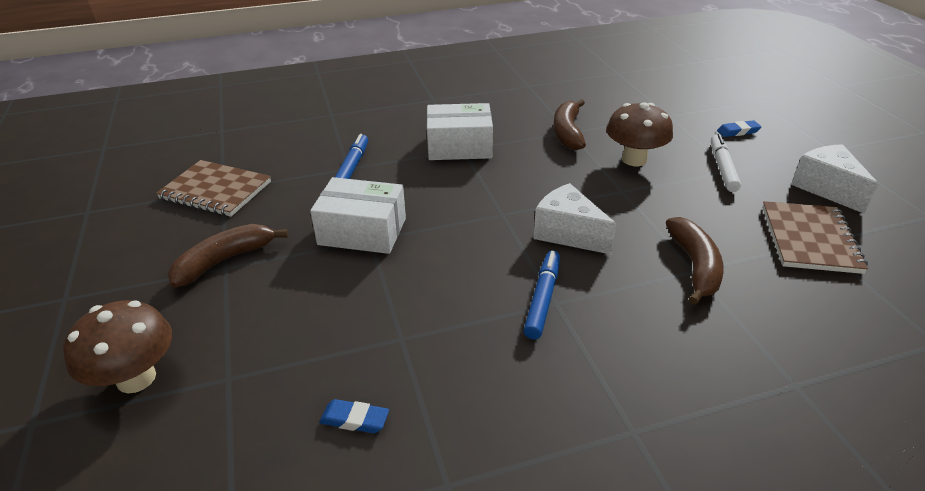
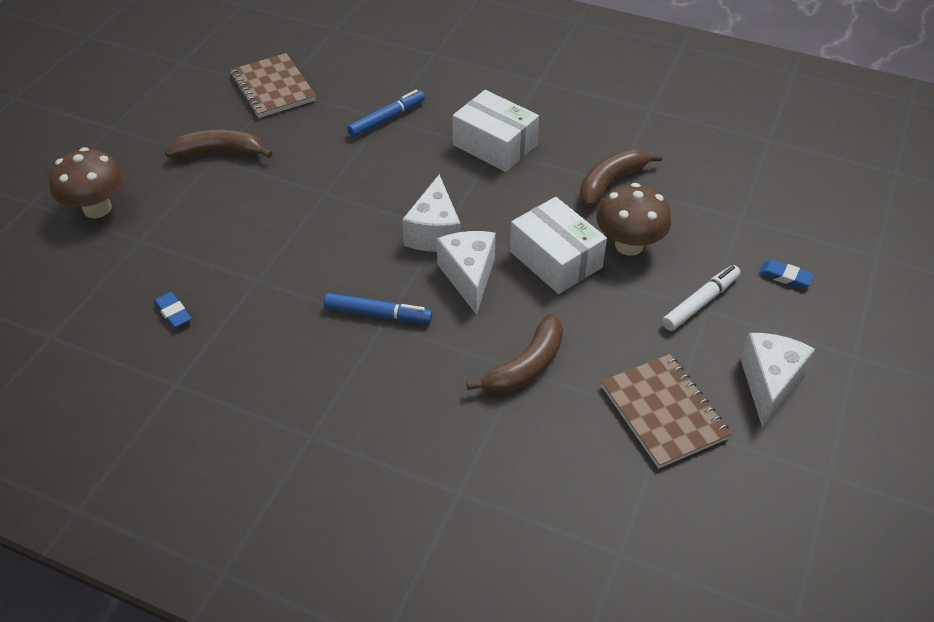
camera: 40 degrees right, 10 degrees up
white box [310,177,406,254] -> white box moved to [510,197,607,294]
blue marker [523,251,560,339] -> blue marker turned 45 degrees clockwise [324,293,433,323]
brown notebook [762,201,868,274] -> brown notebook turned 75 degrees counterclockwise [601,354,732,468]
none -> white cheese [402,174,461,252]

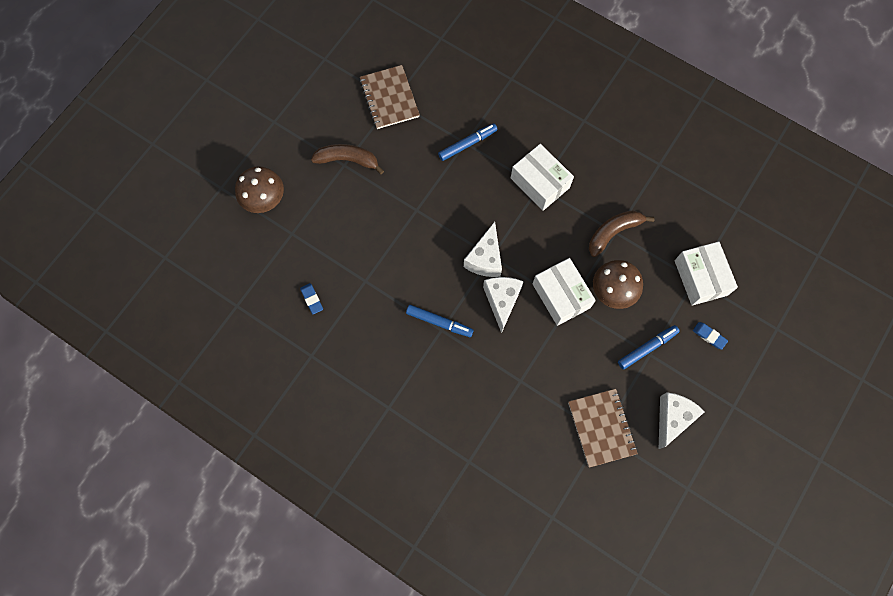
camera: 10 degrees right, 25 degrees up
brown banana [466,314,563,394] -> none
white marker [662,265,741,331] -> blue marker [618,325,680,370]
none -> white box [675,242,738,306]

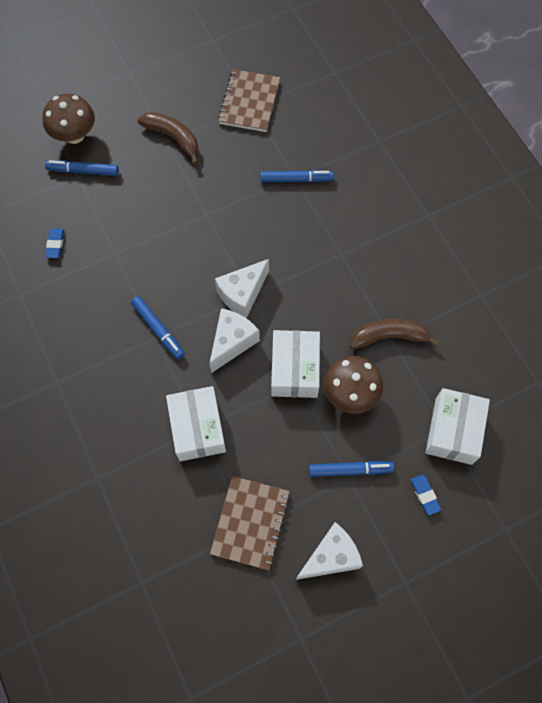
camera: 30 degrees right, 5 degrees down
white box [511,144,574,211] -> white box moved to [166,386,226,461]
none -> blue marker [45,160,119,176]

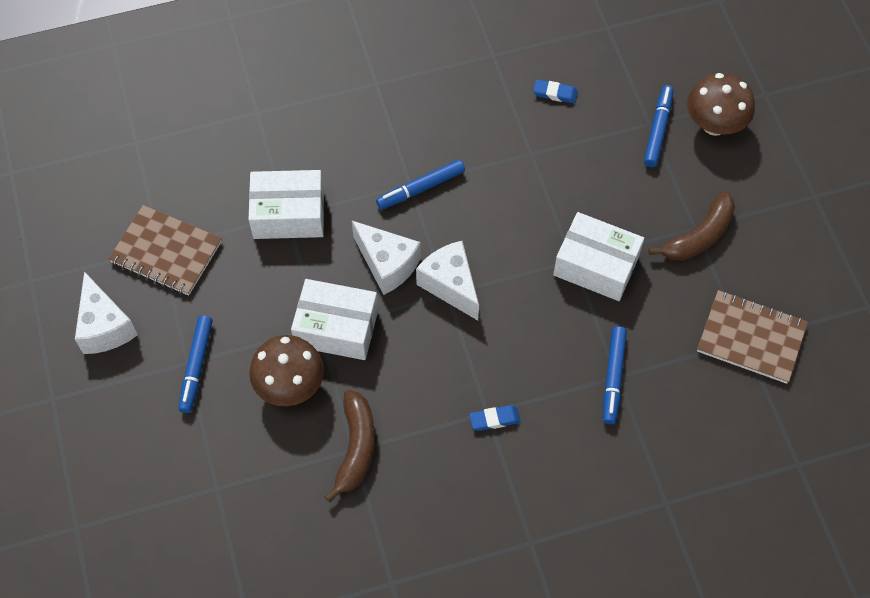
camera: 100 degrees right, 5 degrees down
blue eraser [410,475,441,516] -> blue eraser moved to [469,405,521,431]
white box [426,388,490,465] -> white box moved to [553,212,644,301]

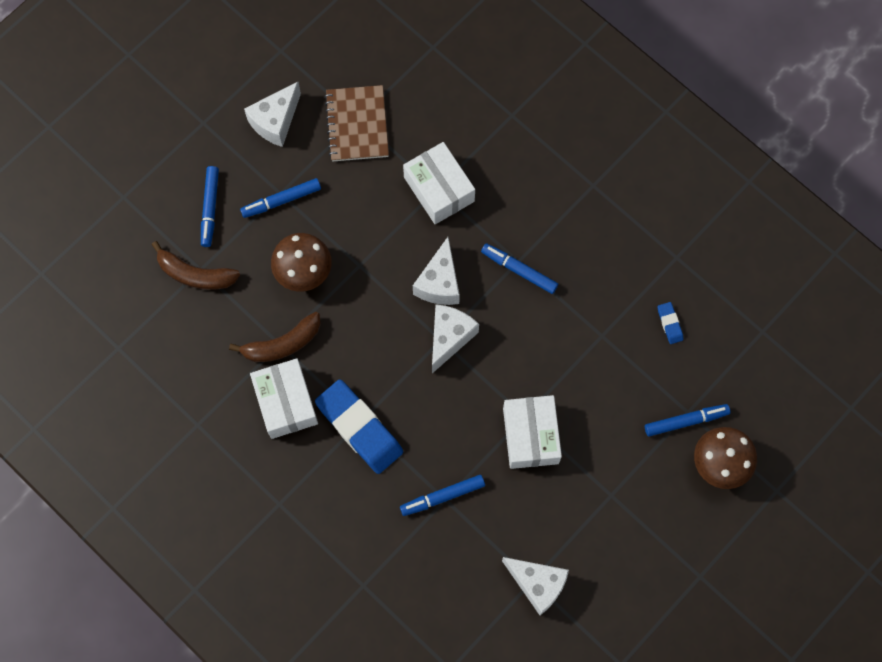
camera: 60 degrees right, 10 degrees up
white box [291,279,378,360] -> white box moved to [250,358,318,439]
blue eraser [469,405,521,431] -> blue eraser [315,379,403,474], size x2.35
brown banana [648,191,735,261] -> brown banana moved to [152,241,240,290]
brown notebook [697,290,808,384] -> white cheese [502,557,569,615]
none -> blue marker [201,166,219,247]

